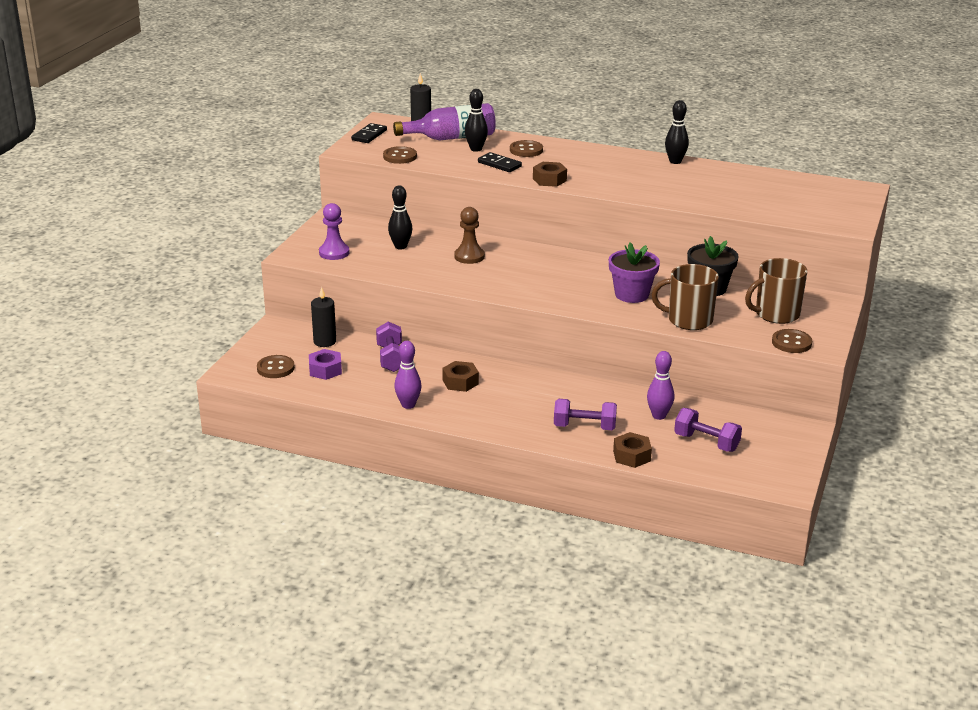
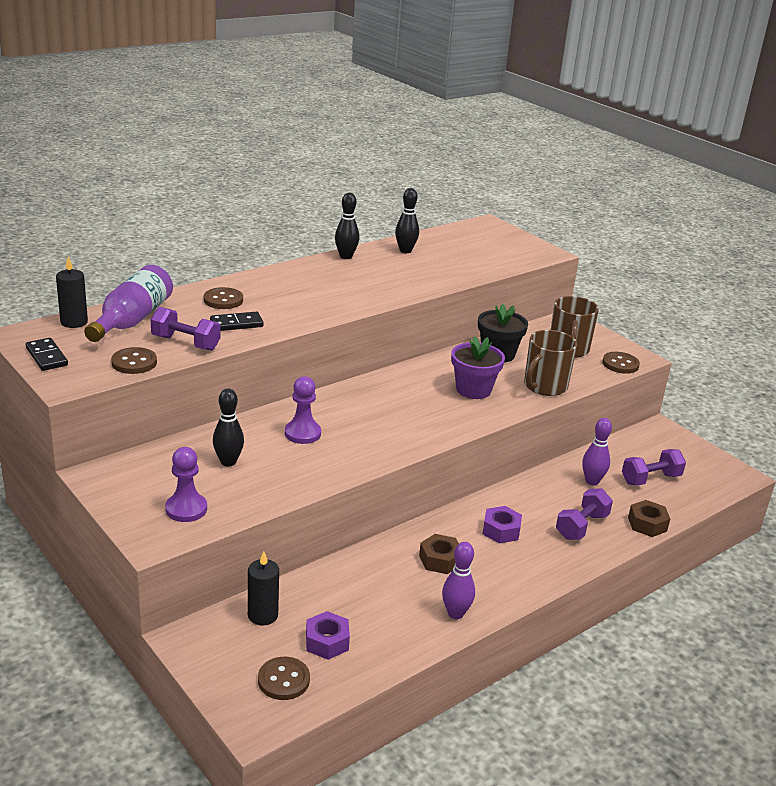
camera: 60 degrees left, 0 degrees up
purple dumbbell [376,322,402,372] -> purple dumbbell moved to [150,307,221,351]
brown pawn [454,207,485,264] -> purple pawn [285,376,321,444]
black bowling pin [465,89,488,152] -> black bowling pin moved to [395,188,419,253]
brown nut [533,162,567,187] -> none
none -> purple nut [482,506,522,544]

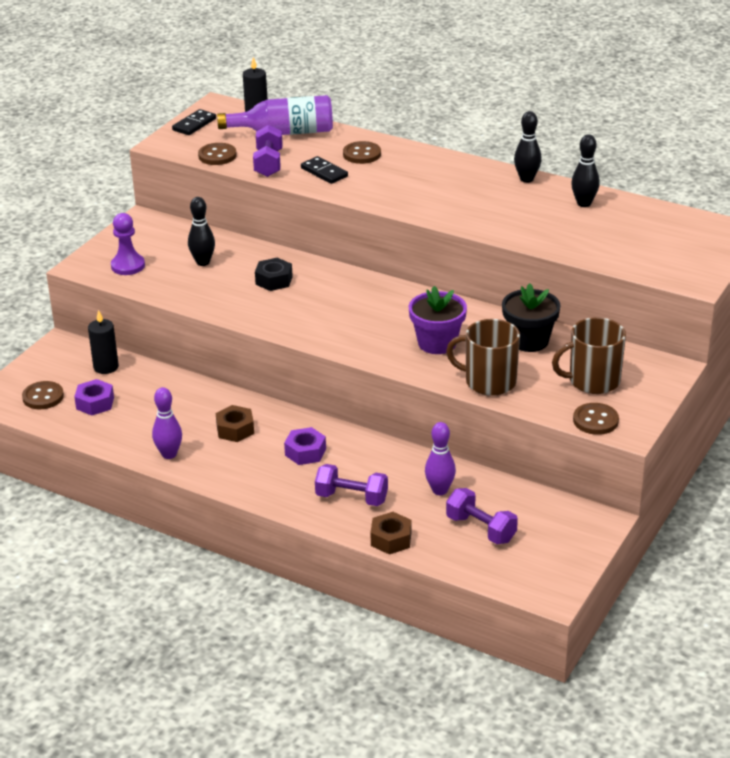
camera: 70 degrees right, 5 degrees up
purple pawn [285,376,321,444] -> black nut [255,258,293,291]

